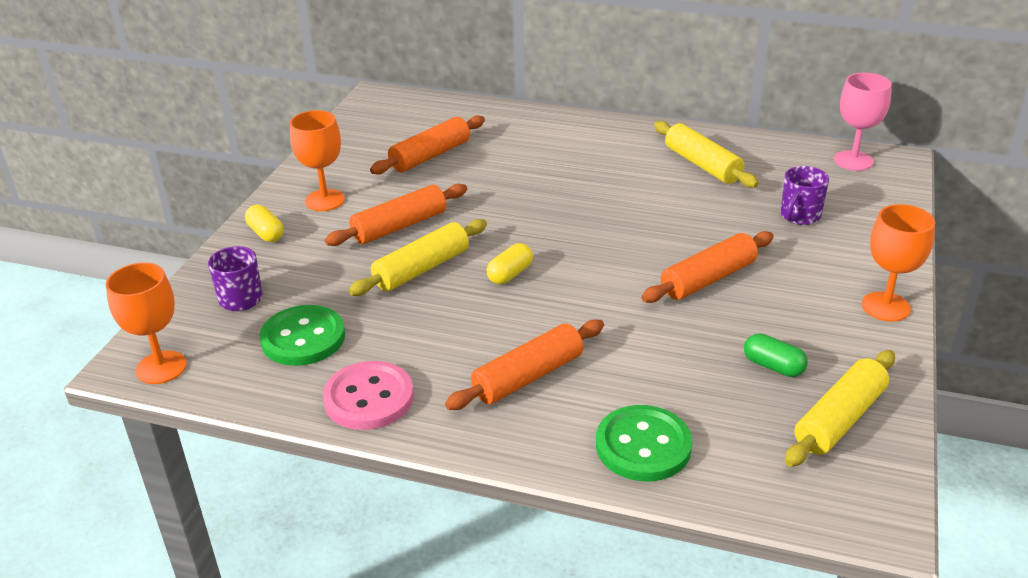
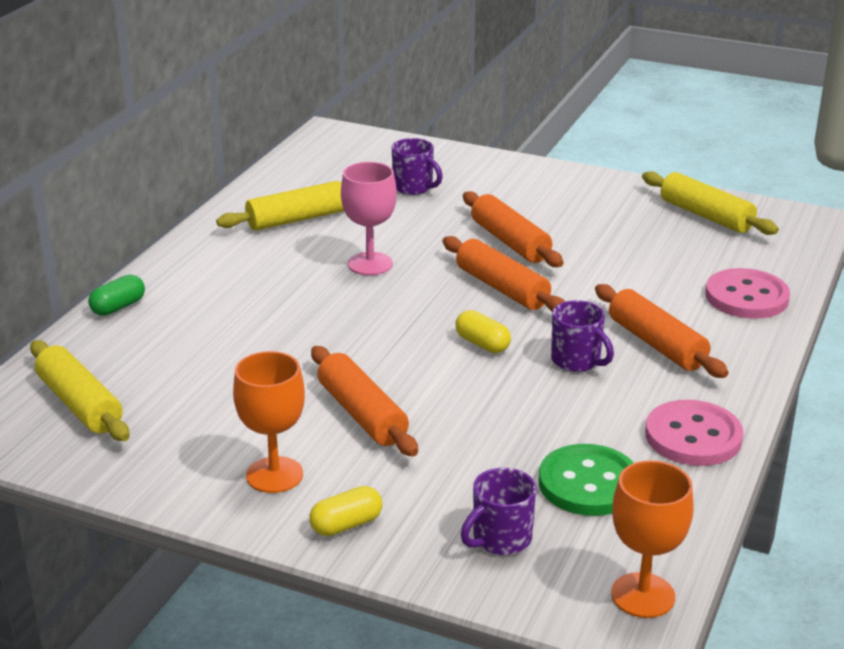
camera: 85 degrees left, 5 degrees down
yellow rolling pin [349,219,487,296] -> yellow rolling pin moved to [30,340,130,441]
orange rolling pin [370,115,485,174] -> orange rolling pin moved to [442,236,565,312]
green button [596,405,692,481] -> pink button [705,268,790,319]
green capsule [744,333,808,377] -> green capsule moved to [88,275,145,316]
pink goblet [834,73,892,171] -> pink goblet moved to [341,162,397,275]
orange goblet [862,204,935,322] -> none
none -> purple mug [551,300,614,372]

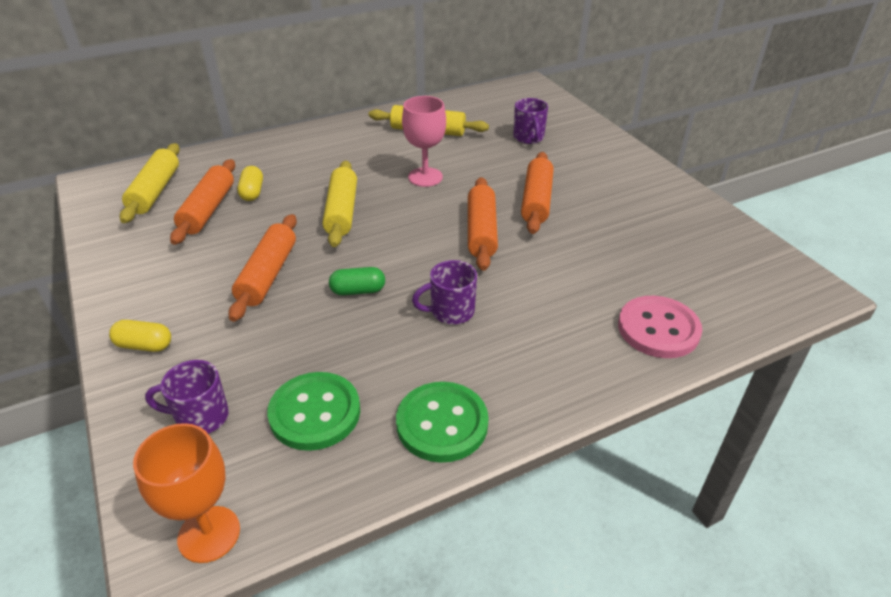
camera: 40 degrees right, 10 degrees up
green capsule [88,275,145,316] -> green capsule moved to [329,267,385,295]
orange goblet [233,351,305,493] -> none
yellow capsule [455,310,511,353] -> yellow capsule moved to [237,166,263,201]
purple mug [551,300,614,372] -> purple mug turned 75 degrees clockwise [412,260,477,324]
orange rolling pin [595,284,729,378] -> orange rolling pin moved to [170,159,235,245]
yellow rolling pin [642,171,779,235] -> yellow rolling pin moved to [322,161,357,247]
pink button [645,400,743,466] -> green button [396,382,489,463]

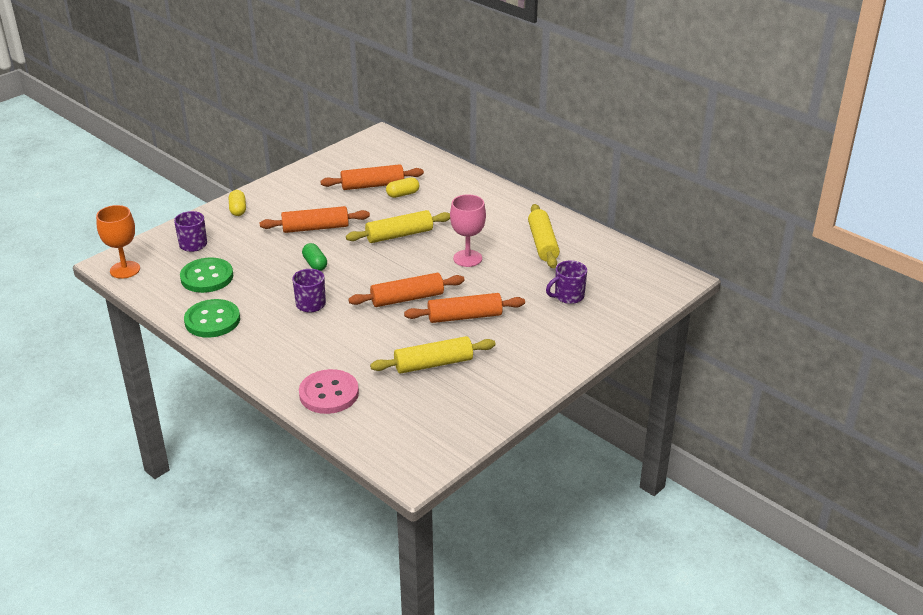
camera: 70 degrees right, 5 degrees down
yellow rolling pin [120,143,180,223] -> yellow rolling pin moved to [370,336,496,374]

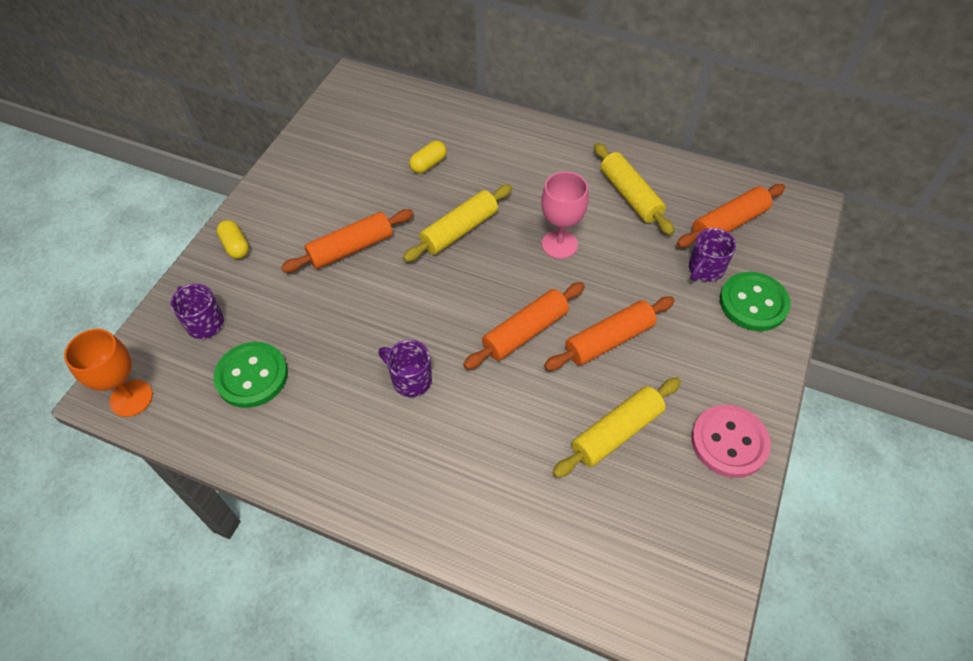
camera: 20 degrees left, 20 degrees up
green button [184,299,240,338] -> green button moved to [720,272,791,331]
pink button [299,369,359,414] -> pink button moved to [691,405,771,478]
green capsule [302,243,327,271] -> none
orange rolling pin [320,164,424,190] -> orange rolling pin moved to [677,184,785,248]

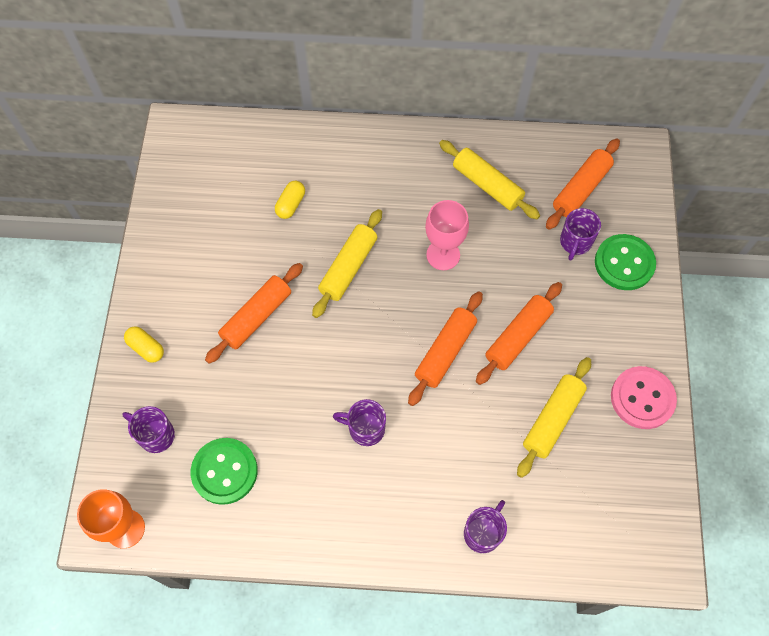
camera: 20 degrees left, 10 degrees up
none -> purple mug [464,500,507,553]

